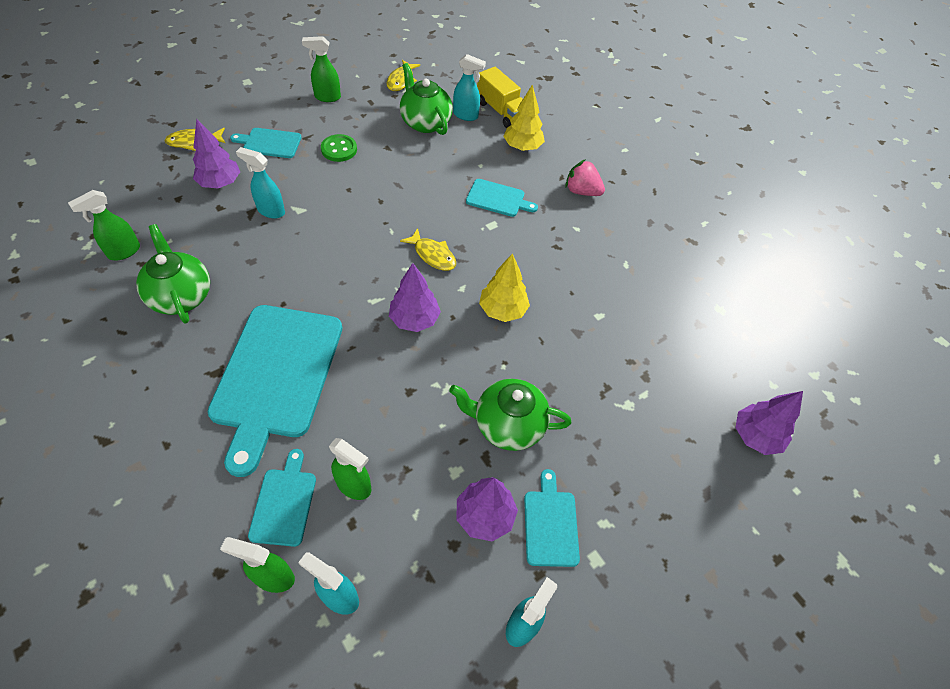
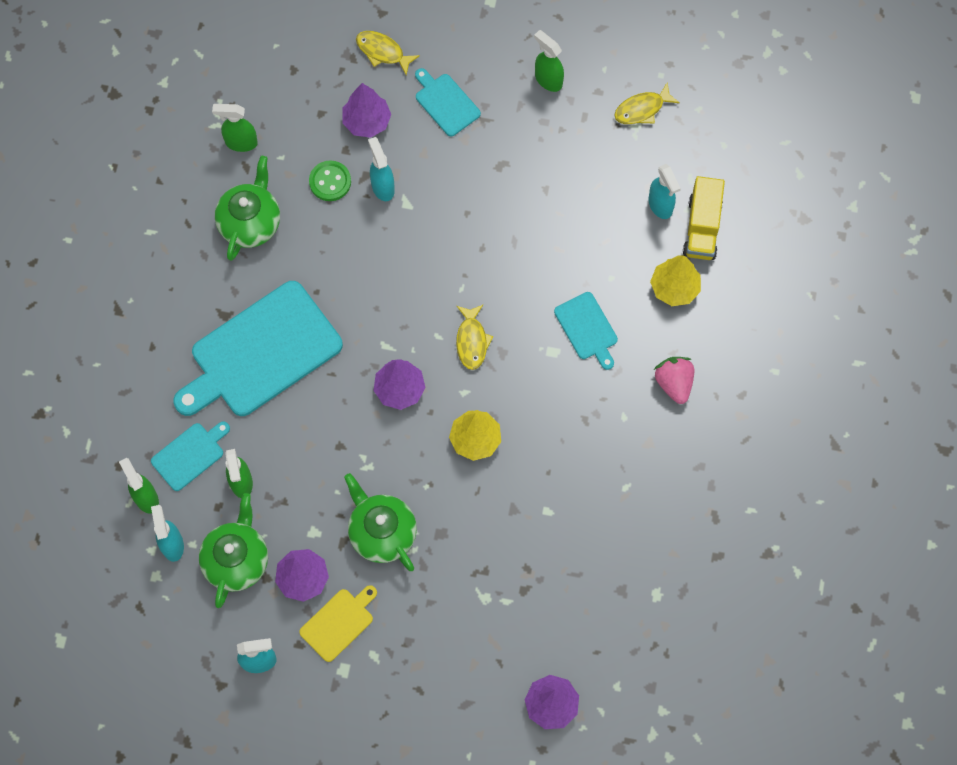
camera: 50 degrees right, 15 degrees up
green button [321,134,357,162] -> green button moved to [309,160,351,201]
green teapot [400,63,453,135] -> green teapot moved to [199,493,268,608]
turquoise cutting board [524,469,580,567] -> yellow cutting board [299,585,377,662]

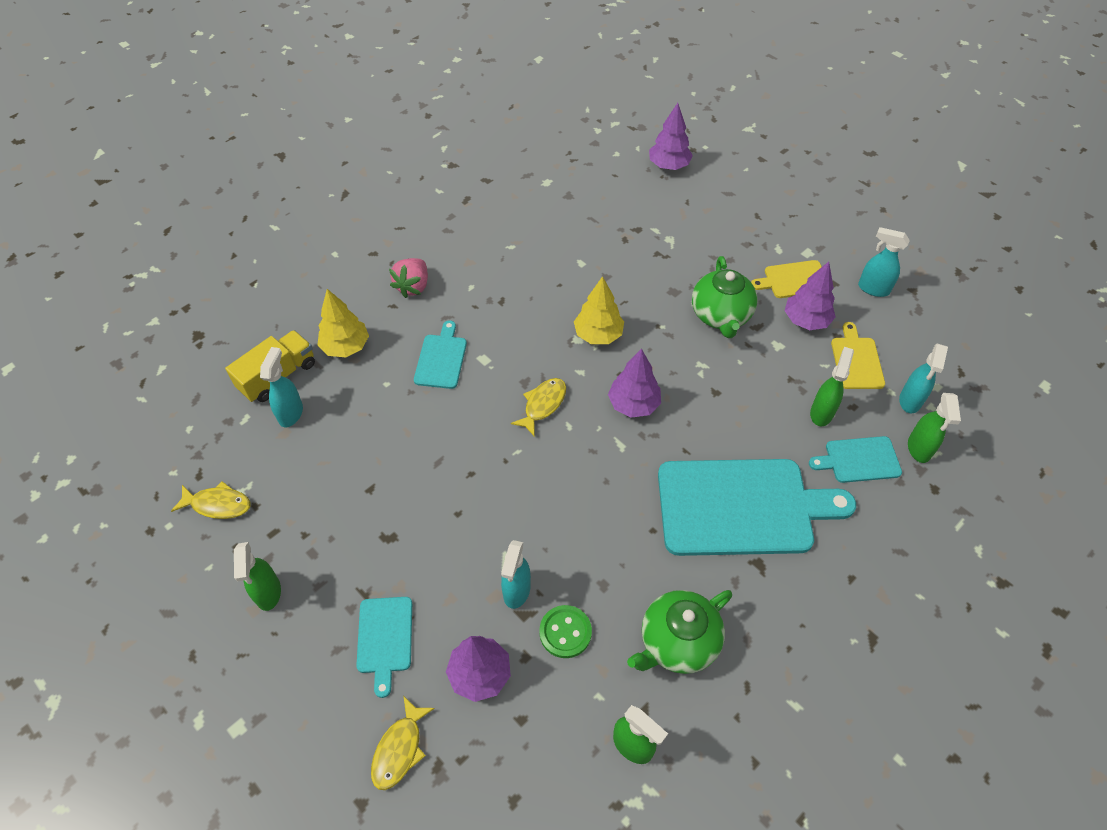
camera: 145 degrees left, 15 degrees down
green teapot [199,493,268,608] -> yellow cutting board [831,322,885,389]
yellow fish [356,31,420,75] -> yellow fish turned 45 degrees clockwise [371,697,435,790]

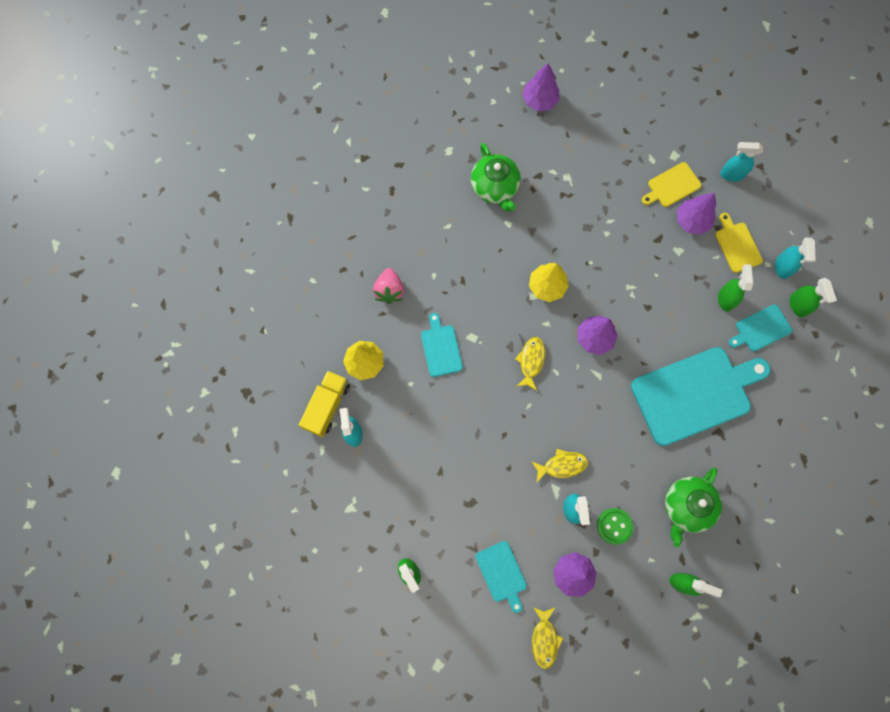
camera: 20 degrees left, 20 degrees up
yellow fish [171,481,251,519] -> yellow fish moved to [531,449,588,483]
green teapot [692,256,758,338] -> green teapot moved to [471,143,521,212]

